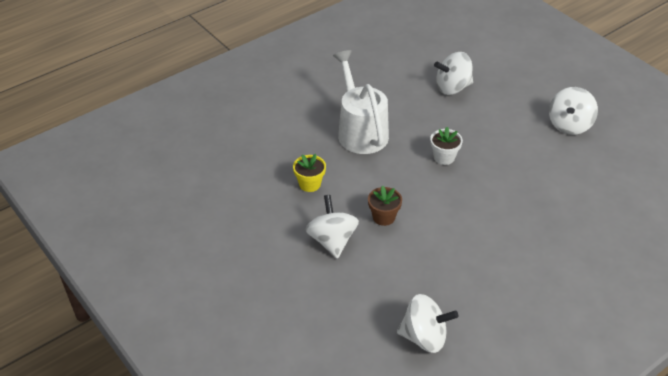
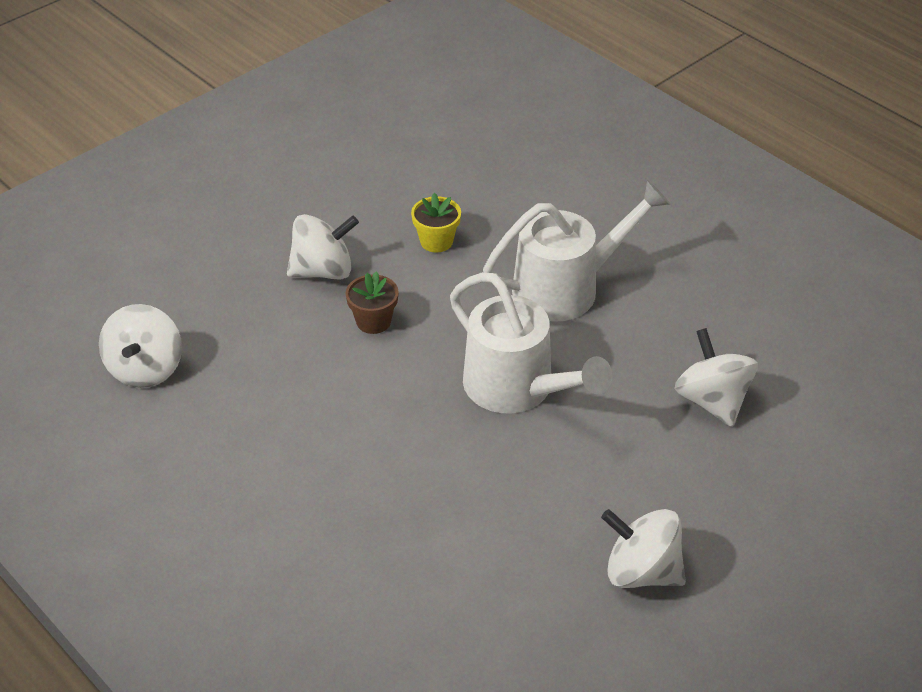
camera: 85 degrees right, 0 degrees up
white flower pot [430,127,463,165] -> white watering can [450,272,612,414]

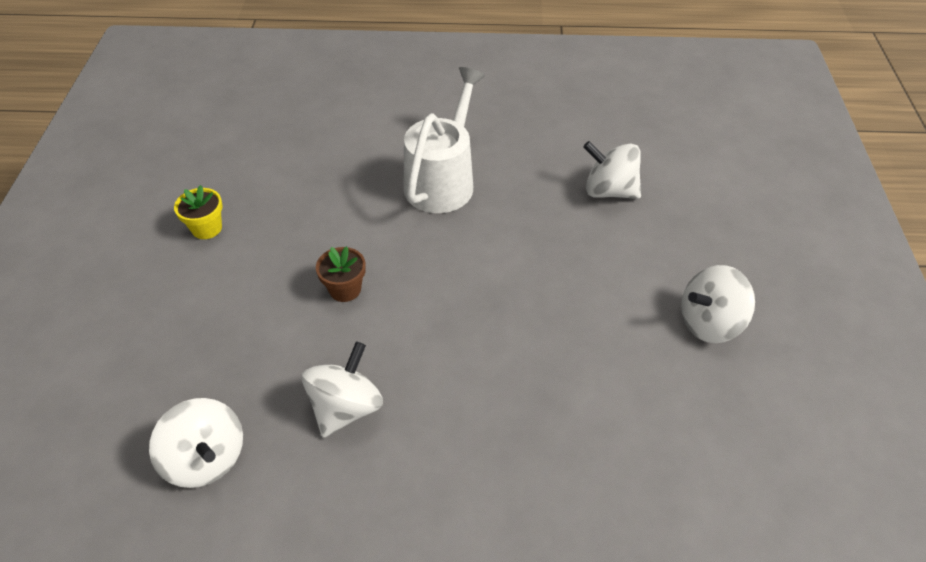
camera: 45 degrees left, 5 degrees up
white spinning top [287,214,359,280] -> white spinning top moved to [302,341,383,438]
yellow flower pot [411,193,461,253] -> yellow flower pot moved to [174,185,223,239]
white watering can [450,272,612,414] -> none

